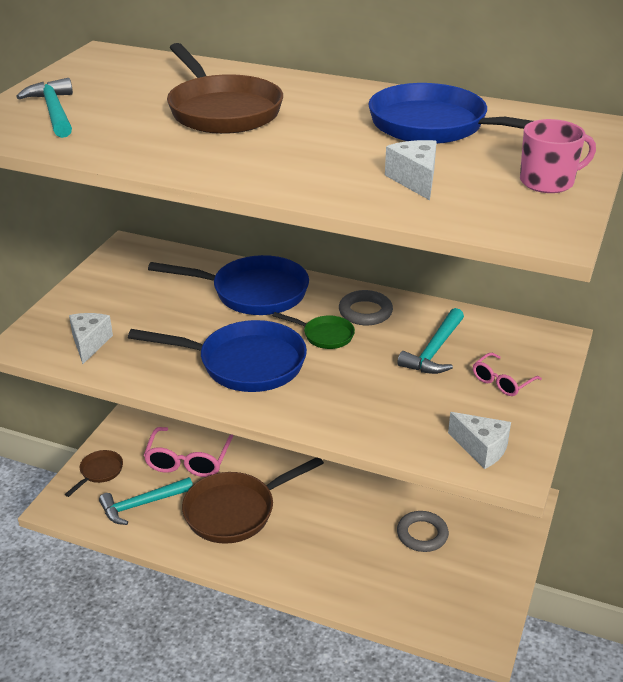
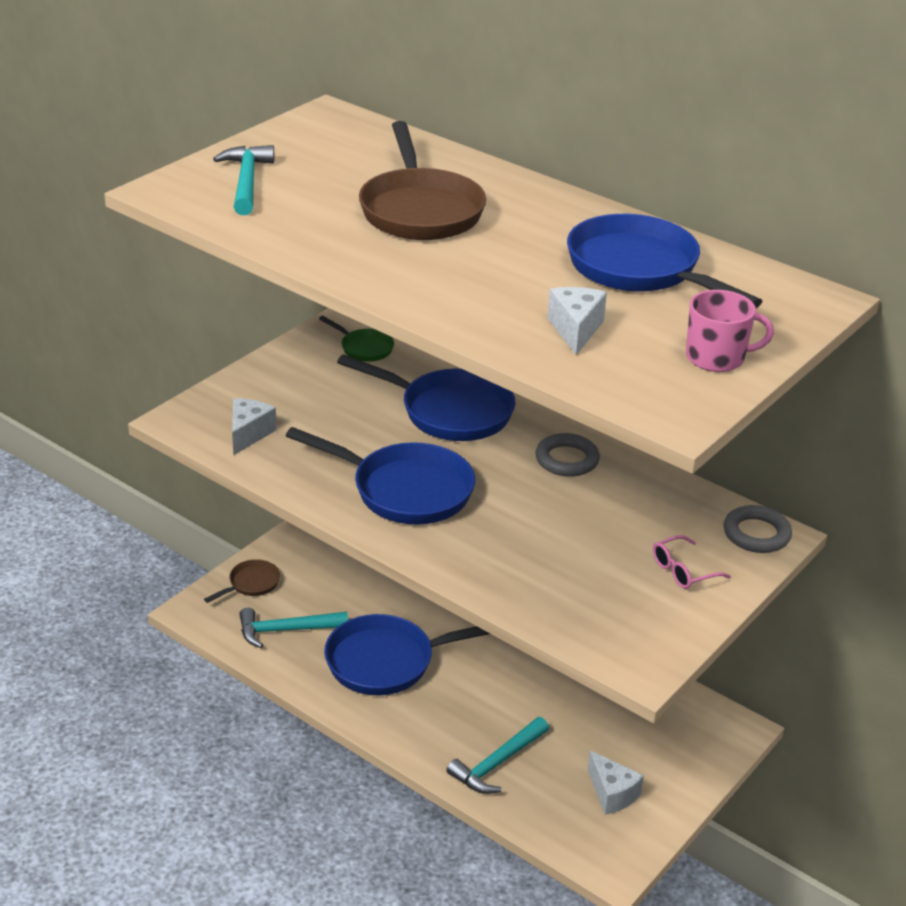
camera: 15 degrees right, 0 degrees up
pink glasses [143,427,234,477] -> none
brown pan [182,457,324,544] -> blue pan [324,614,490,695]
green pan [273,312,355,349] -> green pan moved to [319,316,394,362]
turquoise hammer [397,308,464,374] -> turquoise hammer moved to [446,717,549,794]
grey ring [397,511,449,552] -> grey ring moved to [723,505,792,553]
white cheese [448,412,511,469] -> white cheese moved to [588,751,644,815]

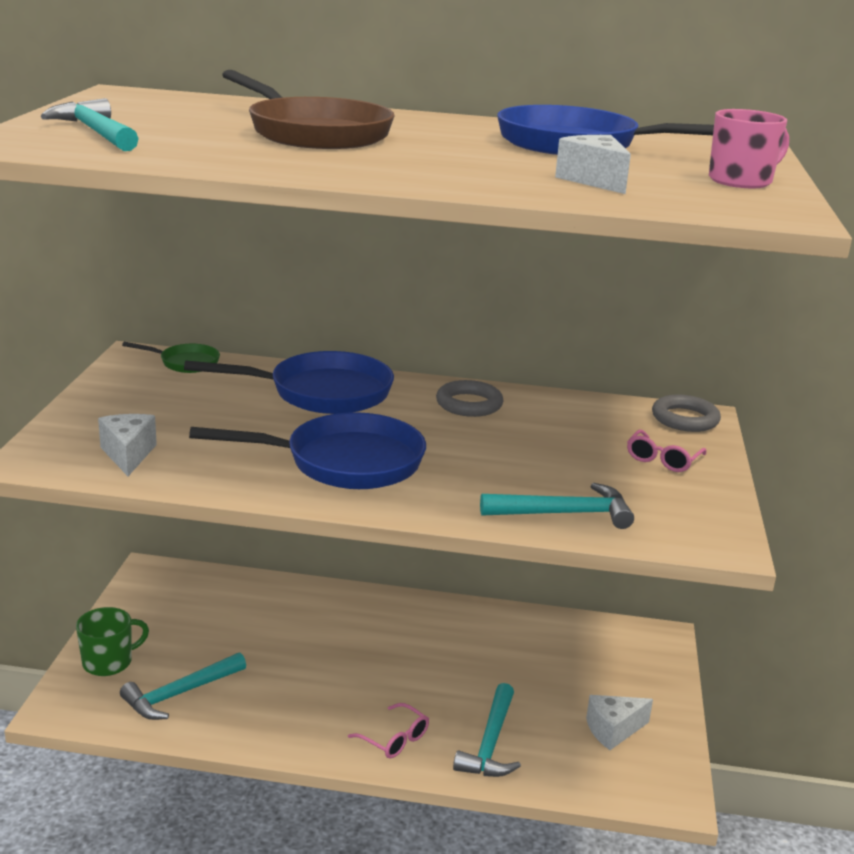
camera: 30 degrees left, 10 degrees down
brown pan [204,559,280,603] -> green mug [76,607,149,676]
blue pan [324,614,490,695] -> none
white cheese [588,751,644,815] -> white cheese turned 135 degrees clockwise [586,695,653,750]
none -> pink glasses [348,703,429,759]
none -> turquoise hammer [480,483,634,529]

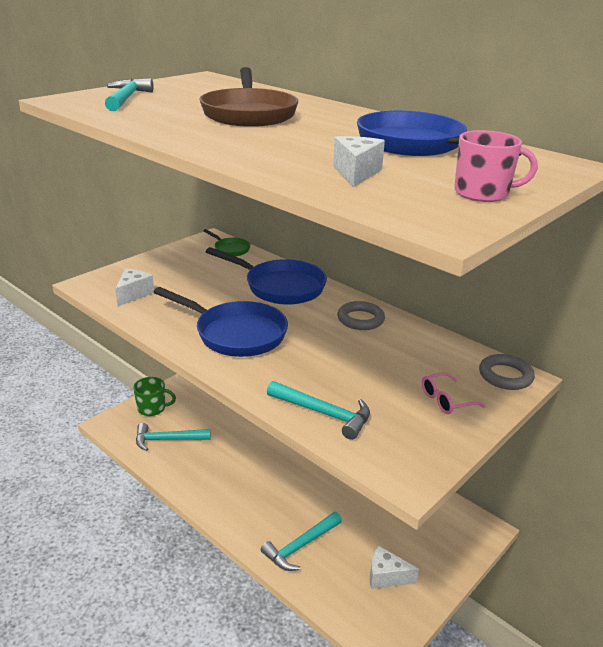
camera: 35 degrees right, 5 degrees up
pink glasses [348,703,429,759] -> none

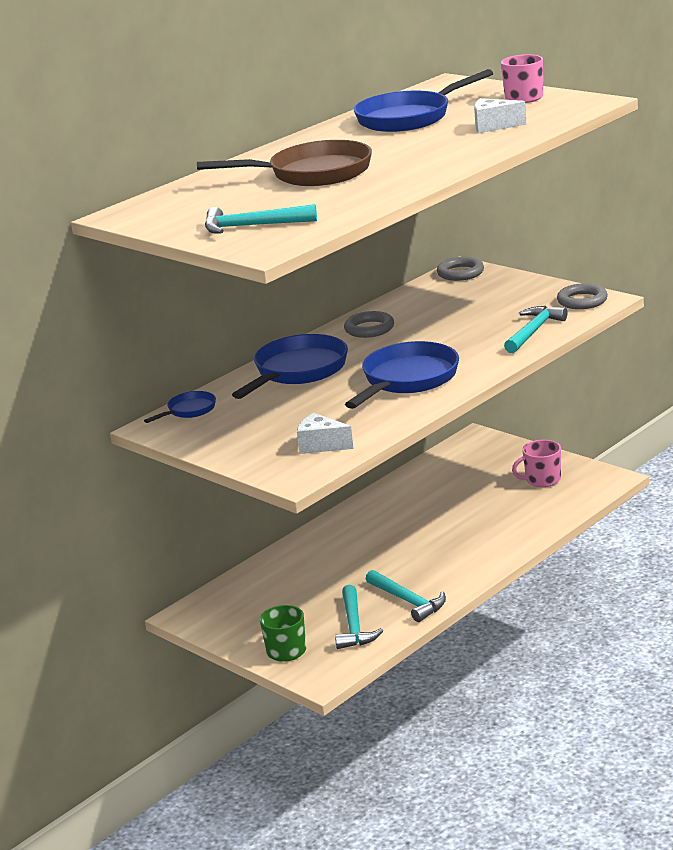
camera: 85 degrees left, 5 degrees down
green pan [203,229,250,256] -> blue pan [144,391,216,423]
turquoise hammer [261,512,342,571] -> turquoise hammer moved to [366,570,446,622]
white cheese [370,545,419,589] -> pink mug [512,440,561,487]
pink glasses [422,372,486,414] -> none
none -> grey ring [557,283,608,309]

